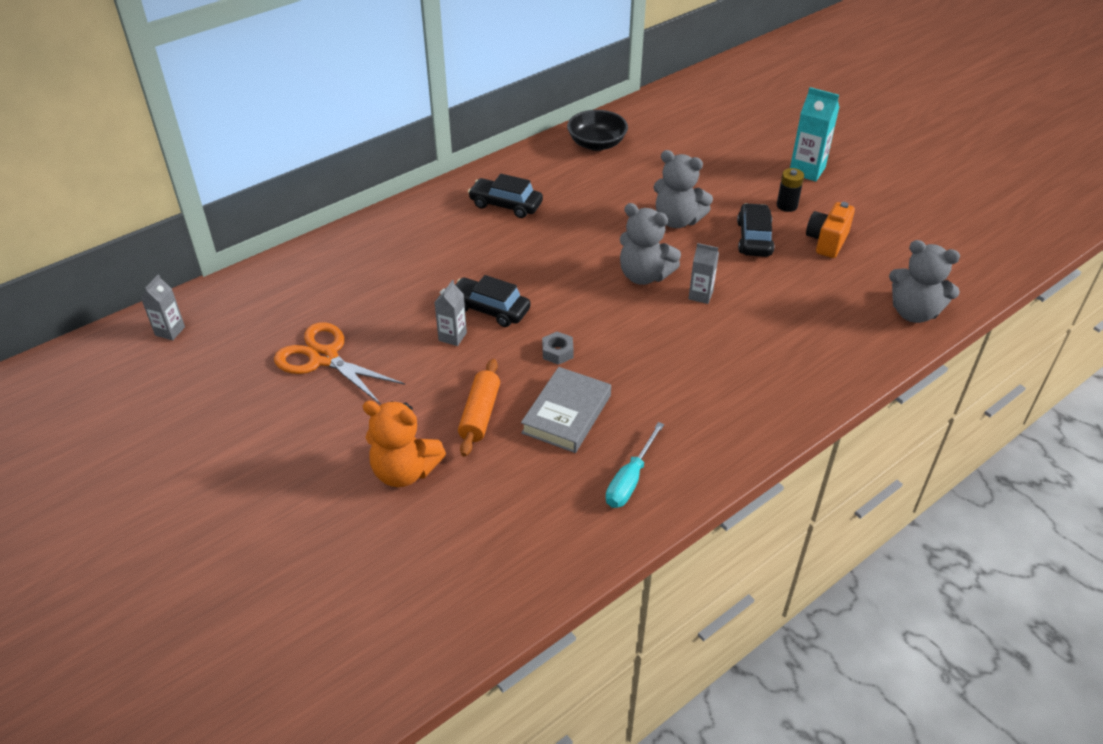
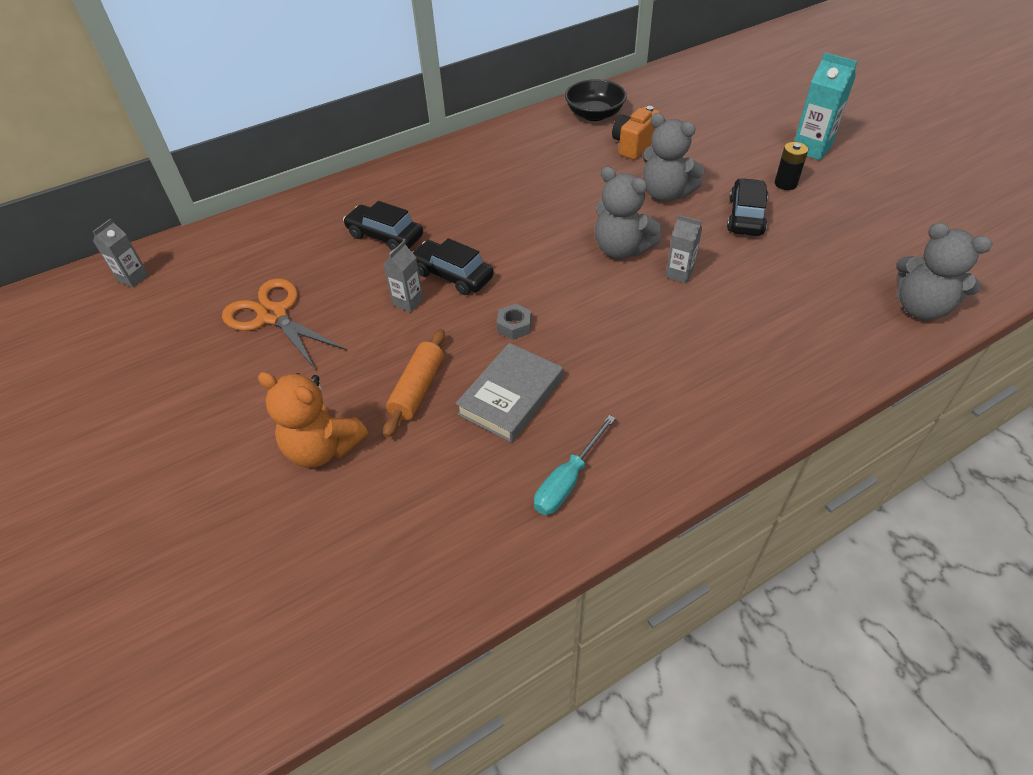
camera: 10 degrees right, 5 degrees up
black car [468,174,543,218] -> black car moved to [343,201,423,251]
orange camera [806,202,855,258] -> orange camera moved to [612,106,660,160]

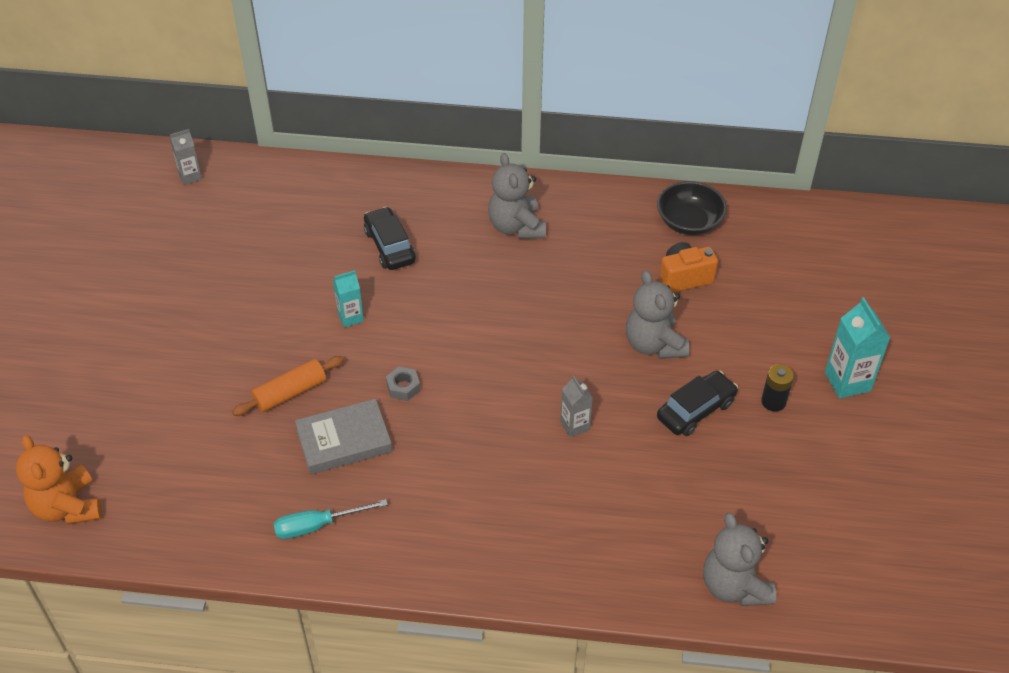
camera: 35 degrees right, 0 degrees up
orange scissors [222,278,347,369] -> none
orange teddy bear [258,372,368,468] -> orange teddy bear moved to [16,435,102,524]
grey carton [383,240,424,312] -> turquoise carton [333,270,364,327]
black car [412,238,494,295] -> none
grey teddy bear [595,166,661,259] -> grey teddy bear moved to [488,153,546,239]

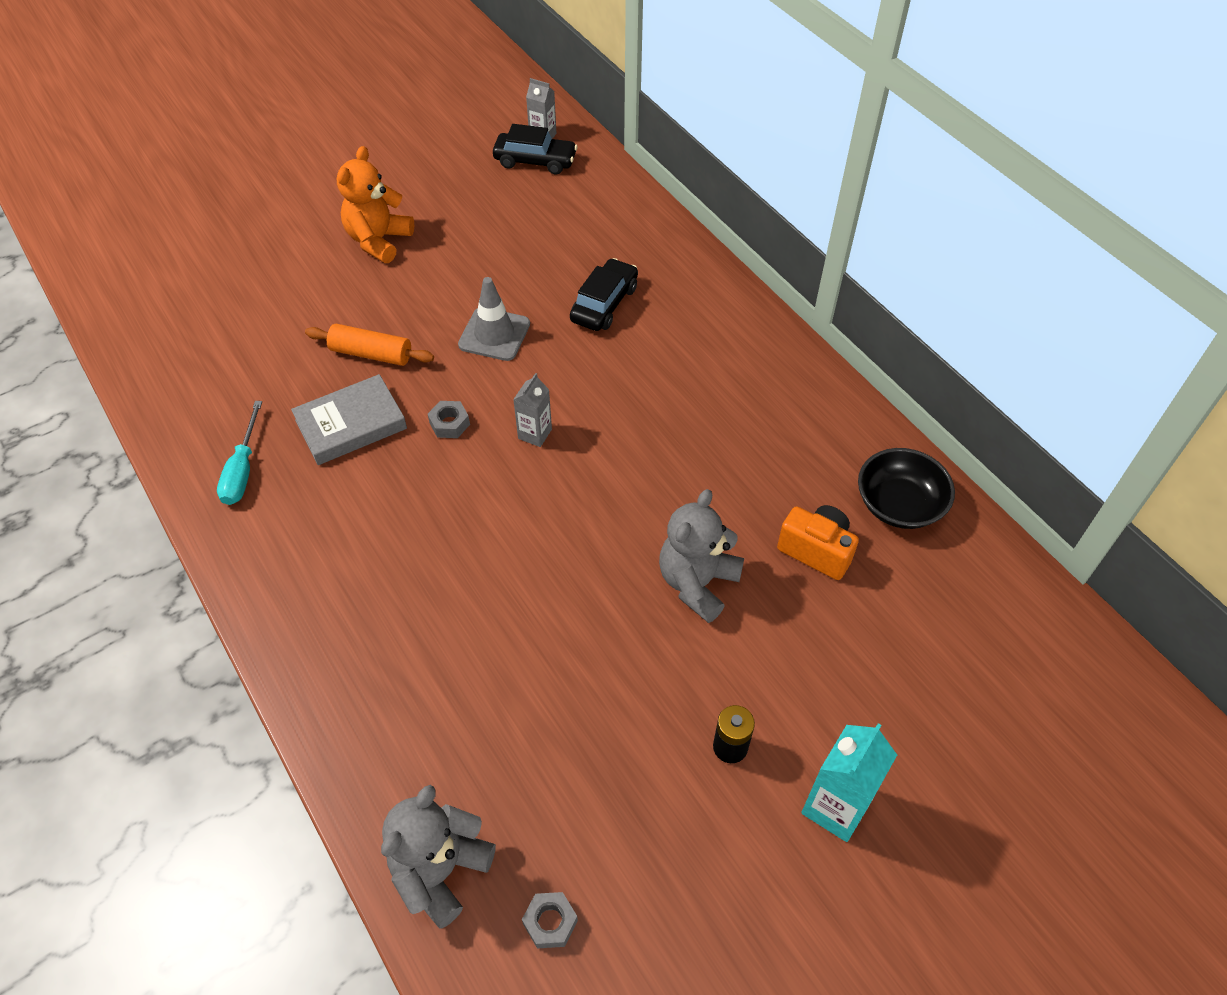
camera: 50 degrees right, 5 degrees up
orange teddy bear [16,435,102,524] -> orange teddy bear moved to [337,146,414,263]
turquoise screwdriver [273,499,388,539] -> turquoise screwdriver turned 120 degrees counterclockwise [217,401,262,505]
grey book [295,399,392,475] -> grey book turned 60 degrees counterclockwise [291,374,407,465]
turquoise carton [333,270,364,327] -> grey traffic cone [458,277,530,361]
grey teddy bear [488,153,546,239] -> none
grey carton [560,375,593,438] -> grey carton moved to [513,373,552,447]
black car [657,371,738,436] -> black car moved to [493,124,578,174]
none -> grey nut [522,892,578,948]

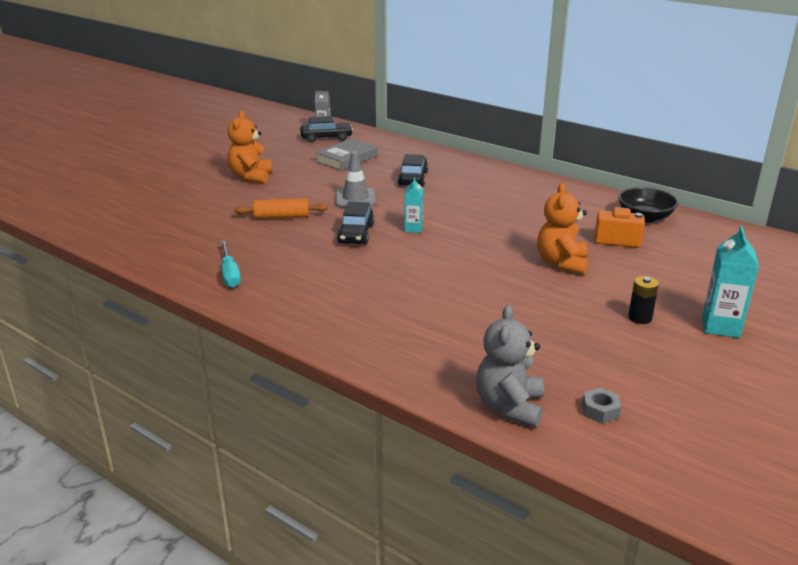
camera: 20 degrees left, 25 degrees down
grey book [291,374,407,465] -> grey book moved to [315,138,377,171]
grey nut [428,401,470,438] -> black car [337,202,374,244]
grey carton [513,373,552,447] -> turquoise carton [404,177,423,233]
grey teddy bear [659,489,744,623] -> orange teddy bear [537,183,588,275]

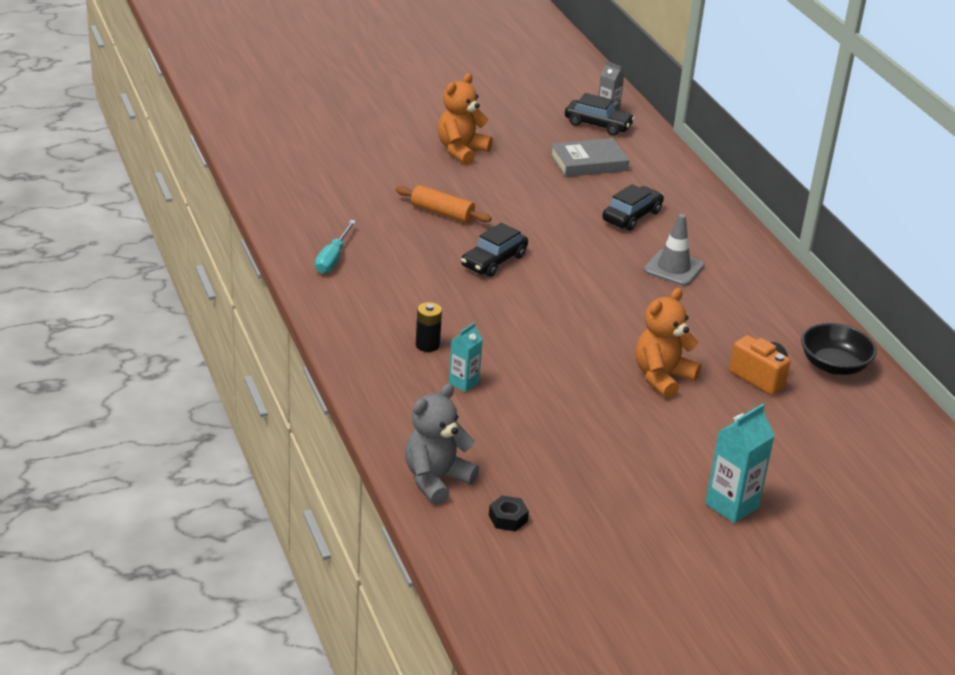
camera: 30 degrees right, 5 degrees up
grey traffic cone [336,151,376,207] -> grey traffic cone moved to [643,214,704,286]
turquoise carton [404,177,423,233] -> turquoise carton moved to [449,322,483,392]
grey nut [582,388,621,424] -> black nut [489,495,529,531]
black battery [628,276,659,324] -> black battery moved to [416,302,442,352]

